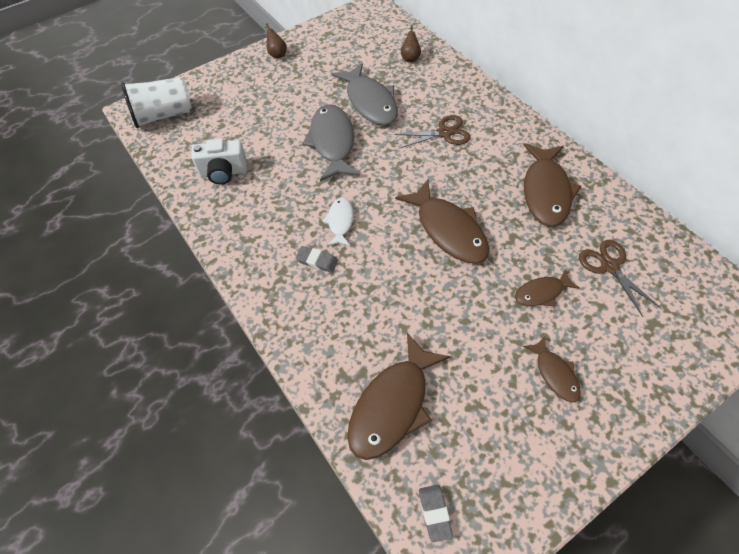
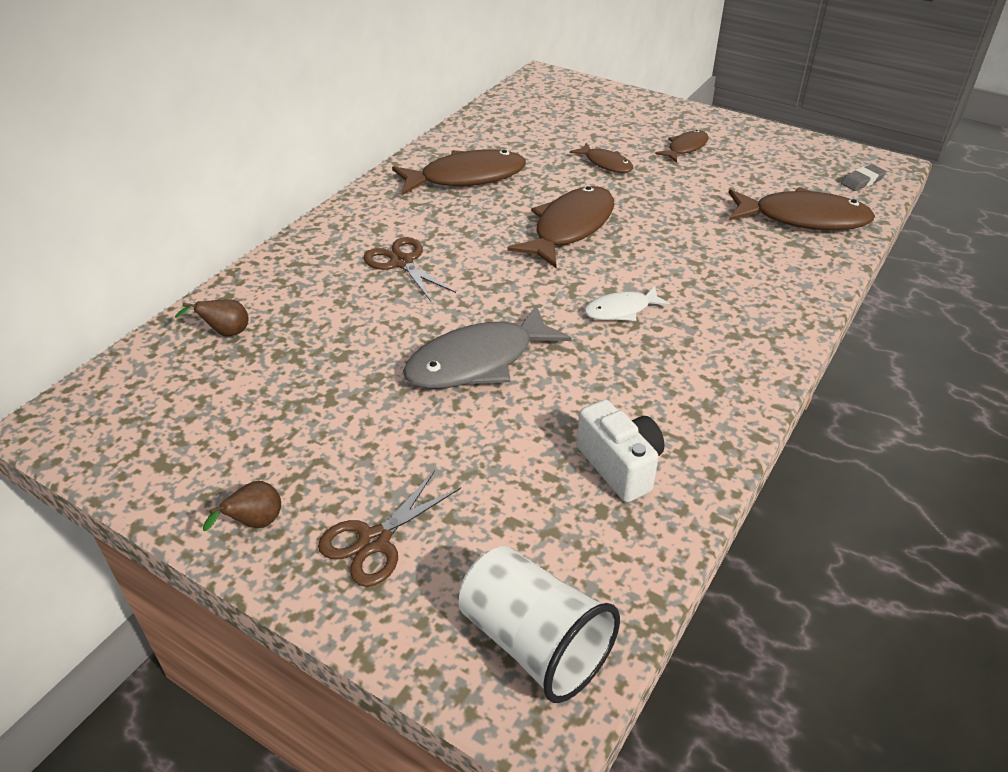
camera: 115 degrees left, 15 degrees down
grey eraser [296,246,338,273] -> none
grey fish [332,63,398,125] -> none
brown scissors [579,240,661,317] -> brown scissors moved to [318,470,461,587]

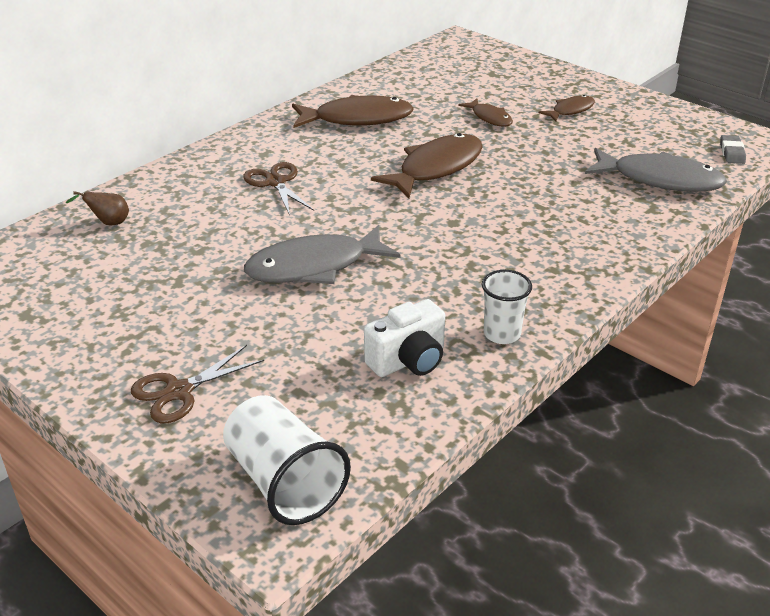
camera: 10 degrees right, 5 degrees down
brown pear [203,481,281,531] -> none
white camera [577,400,665,502] -> white camera turned 75 degrees clockwise [364,299,445,377]
white fish [584,286,670,321] -> none
brown fish [728,187,875,230] -> grey fish [585,148,727,192]
grey eraser [841,164,887,191] -> grey eraser turned 60 degrees counterclockwise [720,135,746,164]
none -> white cup [482,270,532,344]

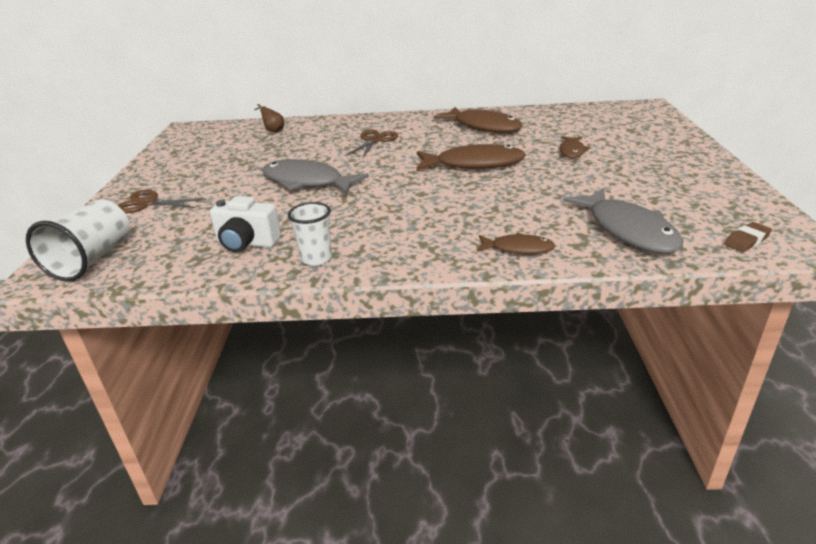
camera: 50 degrees right, 5 degrees down
brown fish [539,95,595,122] -> brown fish moved to [476,232,556,254]
grey eraser [720,135,746,164] -> brown eraser [724,222,772,252]

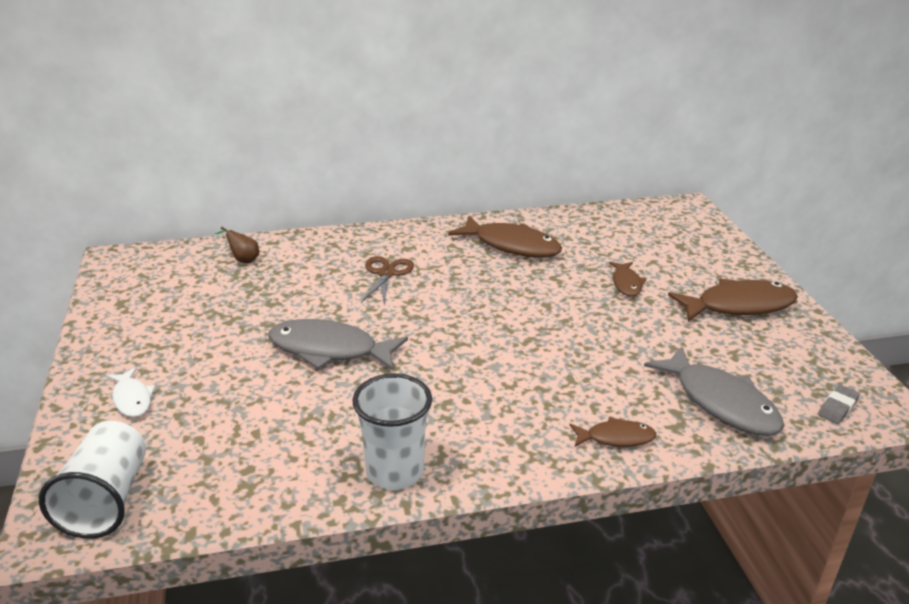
camera: 15 degrees left, 0 degrees up
brown scissors [118,190,206,213] -> white fish [106,367,155,417]
white camera [210,196,281,252] -> none
white cup [288,202,332,266] -> white cup [352,373,432,490], size x1.56
brown fish [417,144,526,170] -> brown fish moved to [668,279,798,322]
brown eraser [724,222,772,252] -> grey eraser [818,385,860,424]

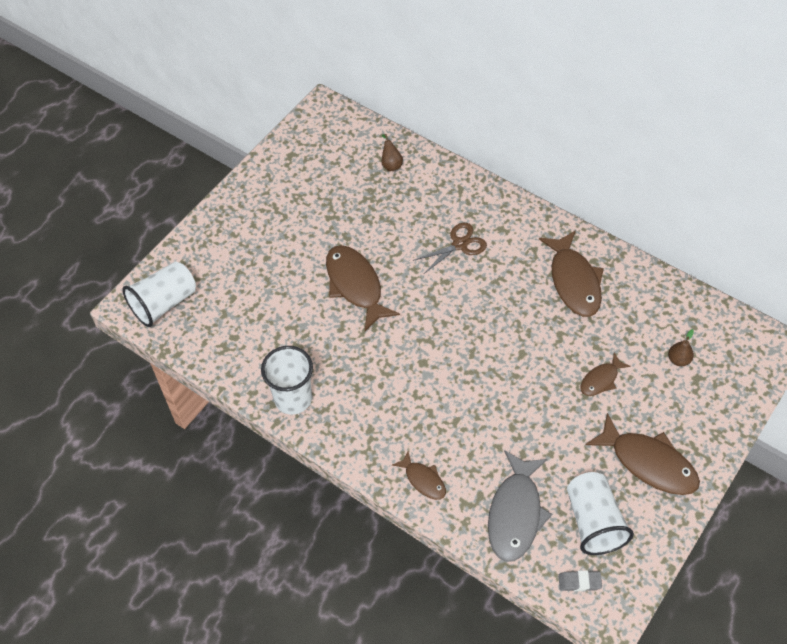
camera: 50 degrees right, 25 degrees up
white fish [106,367,155,417] -> none
grey fish [268,319,408,371] -> brown fish [326,245,400,331]
none -> white cup [567,472,634,555]
none -> brown pear [668,329,694,366]

